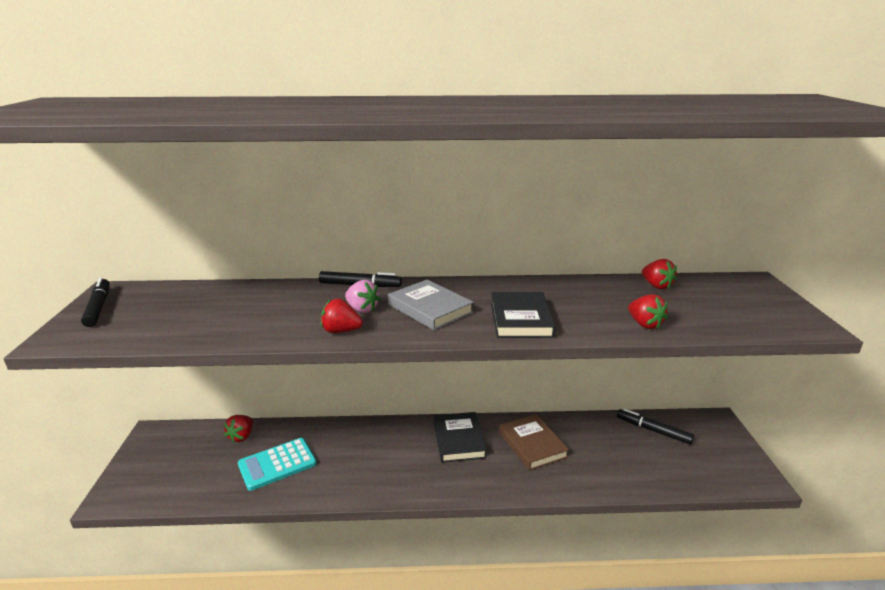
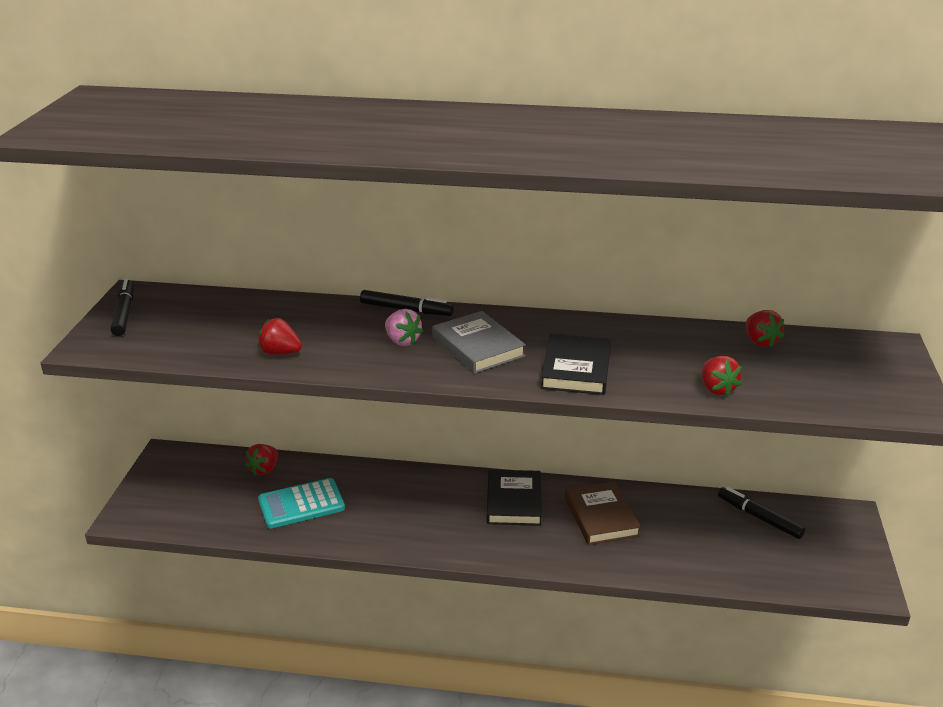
camera: 10 degrees right, 5 degrees up
red strawberry [321,299,363,333] -> red strawberry moved to [258,318,302,355]

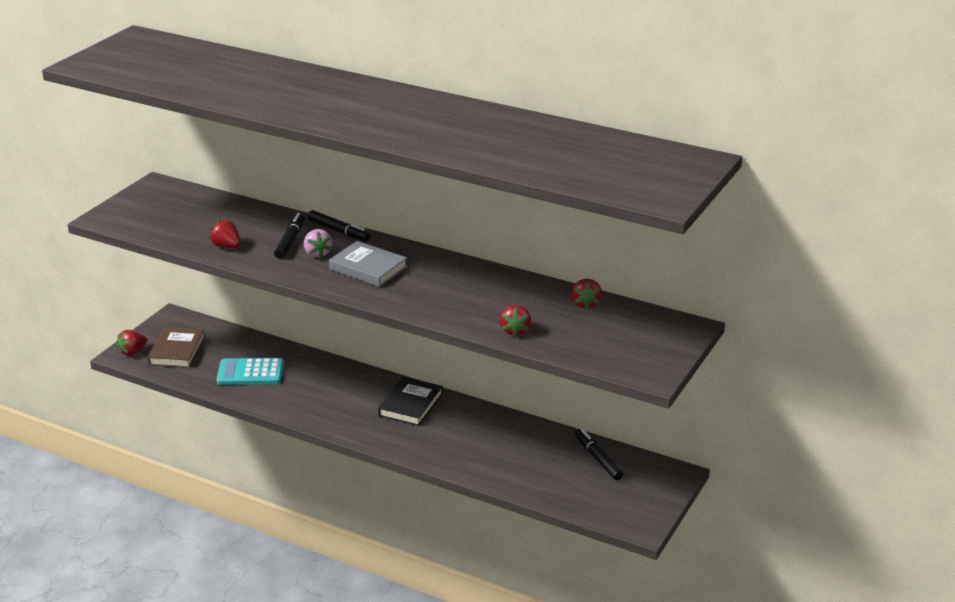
camera: 20 degrees right, 0 degrees up
black marker [110,279,134,336] -> black marker moved to [274,213,305,259]
red strawberry [245,444,278,475] -> red strawberry moved to [117,330,147,356]
grey book [432,311,526,373] -> grey book turned 45 degrees counterclockwise [329,241,408,287]
black book [541,334,611,395] -> none
brown book [565,482,641,545] -> brown book moved to [147,327,205,368]

